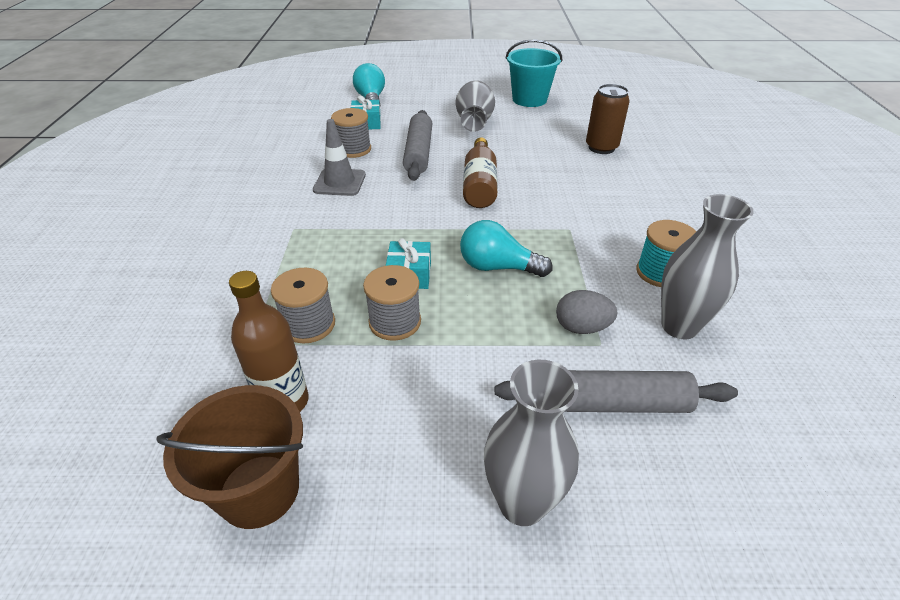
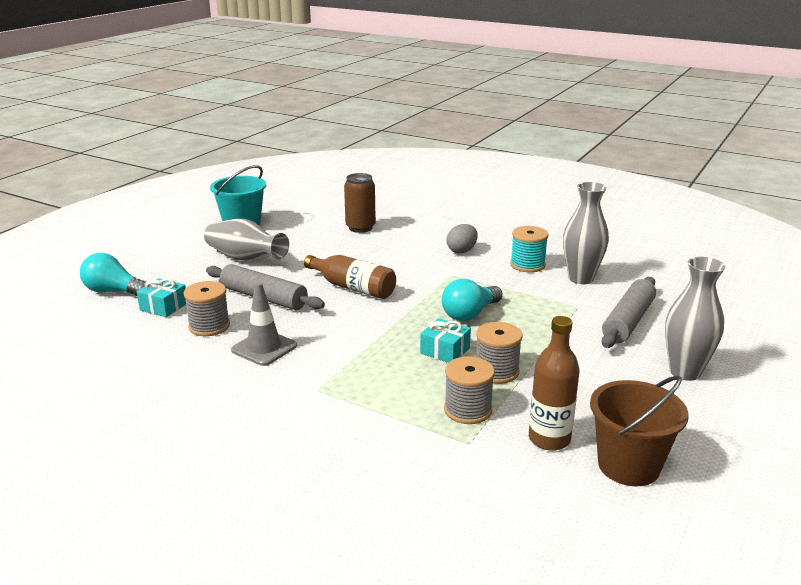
camera: 60 degrees left, 15 degrees down
grey egg [556,290,617,334] -> grey egg moved to [446,224,478,254]

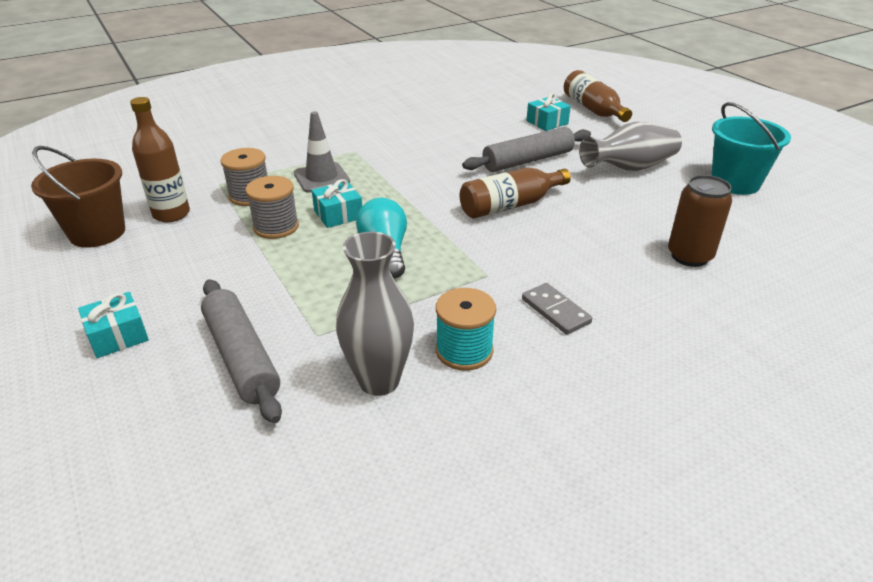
camera: 120 degrees right, 10 degrees up
turquoise light bulb [80,253,146,296] -> brown bottle [564,70,632,122]
grey spool [184,281,230,336] -> none
grey traffic cone [231,282,297,366] -> grey traffic cone moved to [294,111,350,193]
grey egg [446,224,478,254] -> grey domino [522,283,592,335]
grey vase [665,257,725,381] -> turquoise gift [78,292,149,358]

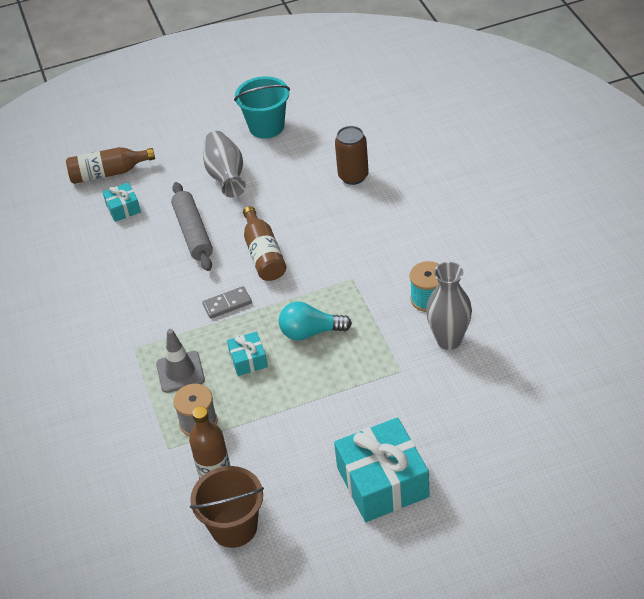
camera: 75 degrees left, 10 degrees up
turquoise gift [78,292,149,358] -> turquoise gift [334,417,430,522], size x2.04
grey rolling pin [201,279,282,423] -> none
grey spool [245,176,299,239] -> none
grey domino [522,283,592,335] -> grey domino moved to [202,286,252,319]

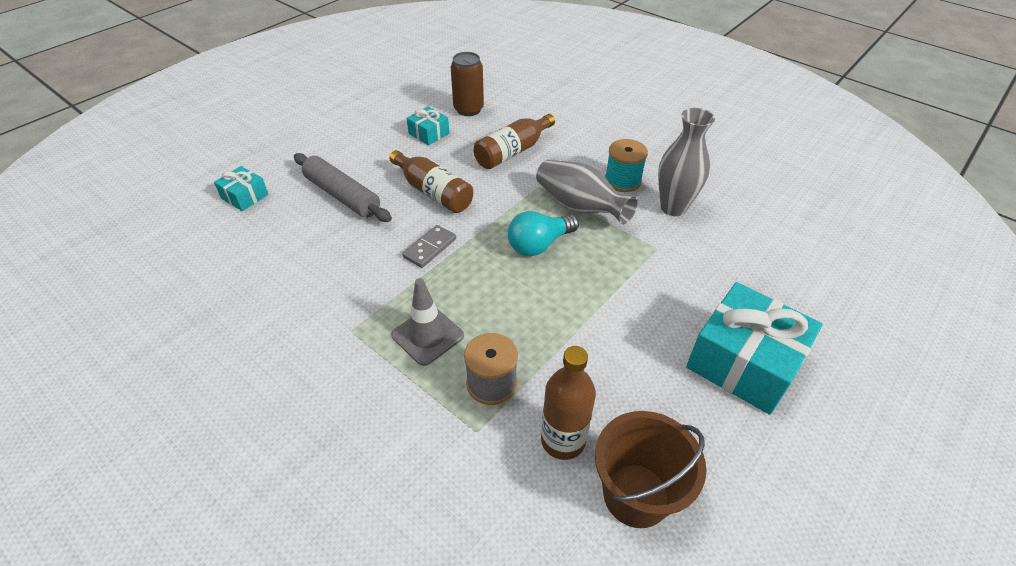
camera: 35 degrees left, 0 degrees up
brown bottle [66,147,155,184] -> brown bottle moved to [474,114,555,169]
grey vase [203,131,246,198] -> grey vase moved to [536,160,638,224]
turquoise gift [227,331,268,376] -> turquoise gift moved to [407,106,449,145]
turquoise bucket [234,76,290,139] -> none

